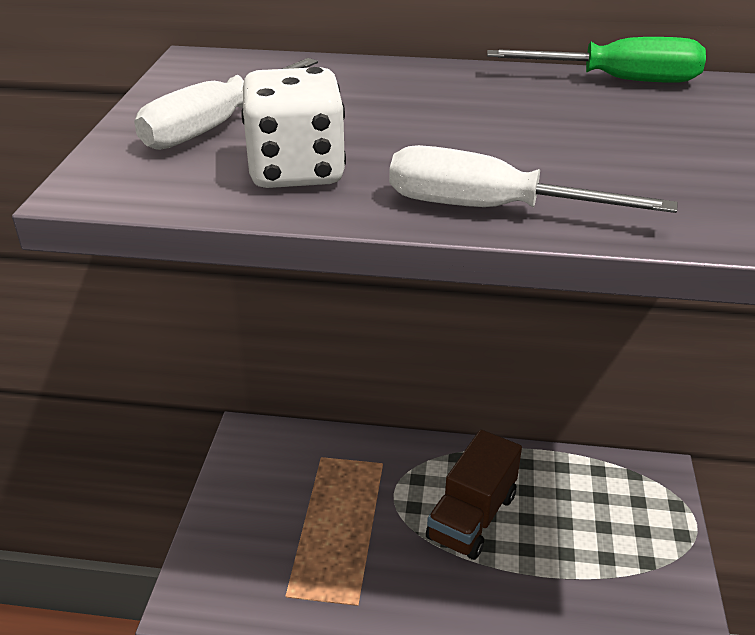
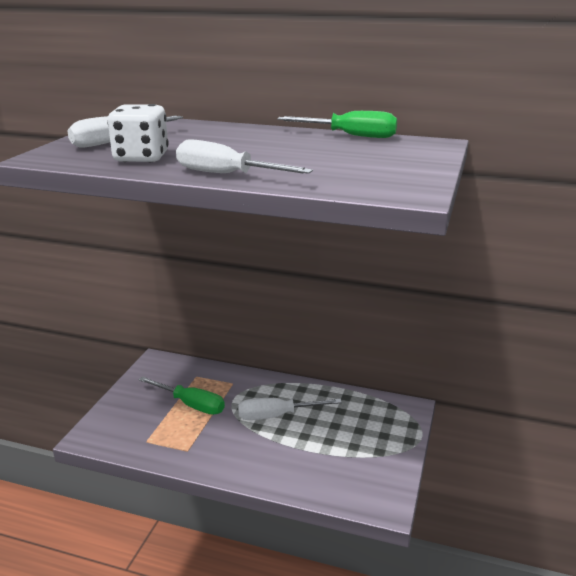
camera: 10 degrees right, 10 degrees down
brown truck [426,430,522,560] -> white screwdriver [238,398,342,420]
none -> green screwdriver [138,376,225,415]

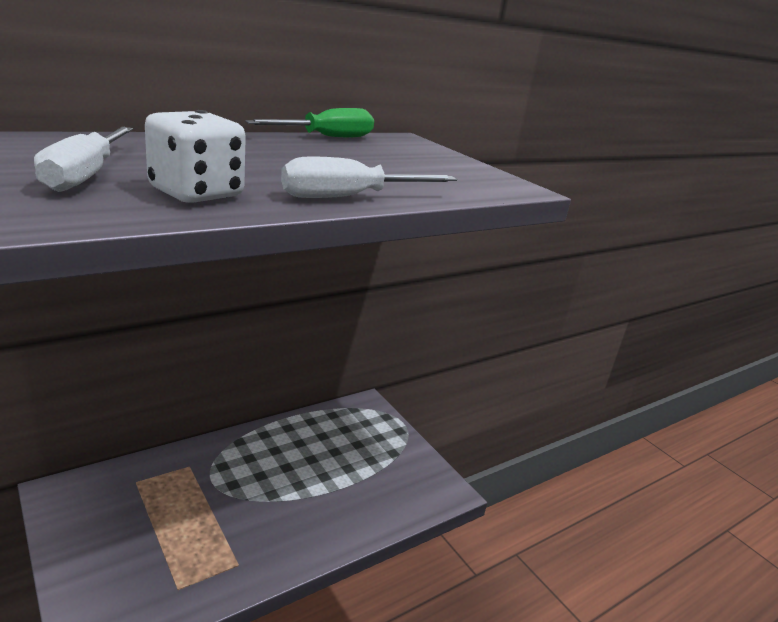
camera: 55 degrees left, 0 degrees up
green screwdriver [138,376,225,415] -> none
white screwdriver [238,398,342,420] -> none

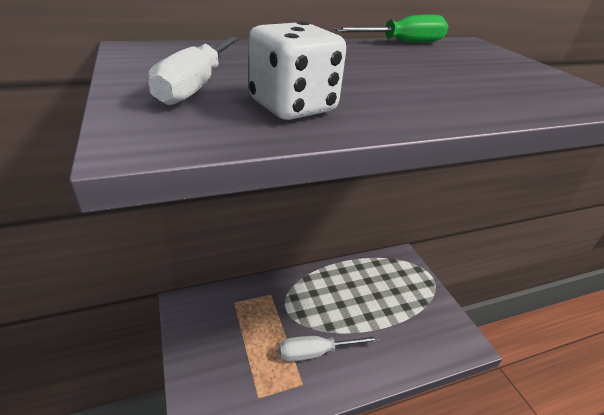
camera: 15 degrees right, 10 degrees up
white screwdriver [281,156,457,198] -> white screwdriver moved to [279,335,380,362]

